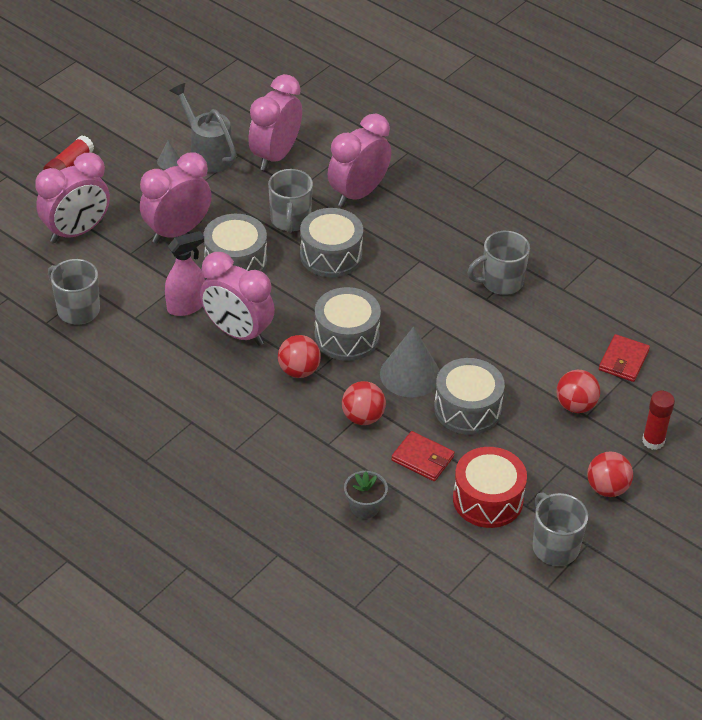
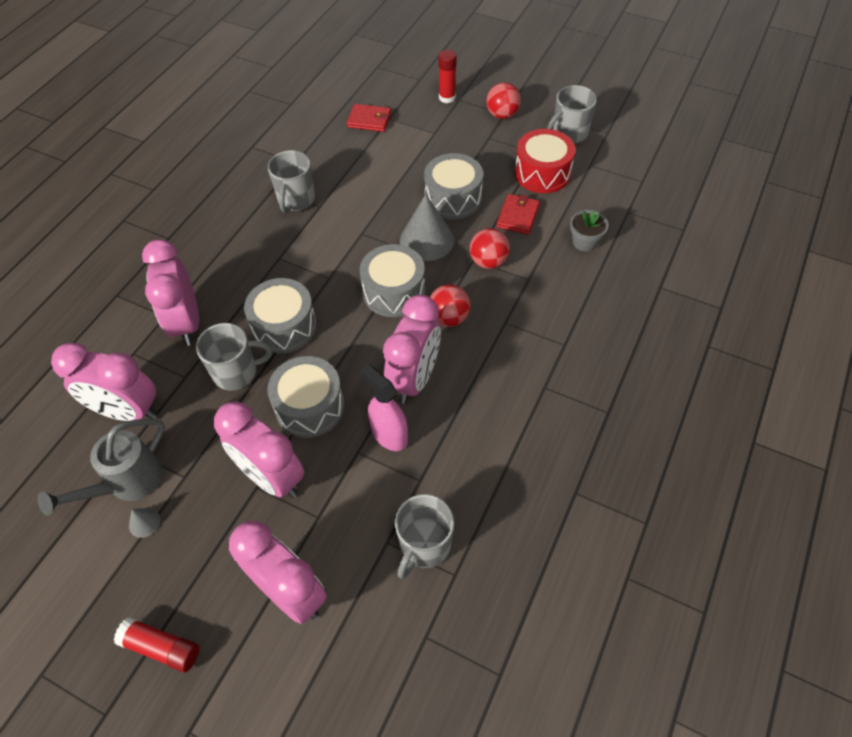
camera: 100 degrees left, 10 degrees up
pink clock [328,113,391,207] -> pink clock turned 45 degrees clockwise [142,239,199,346]
grey mug [467,231,530,295] -> grey mug turned 45 degrees clockwise [268,150,315,213]
red ball [556,370,600,413] -> none

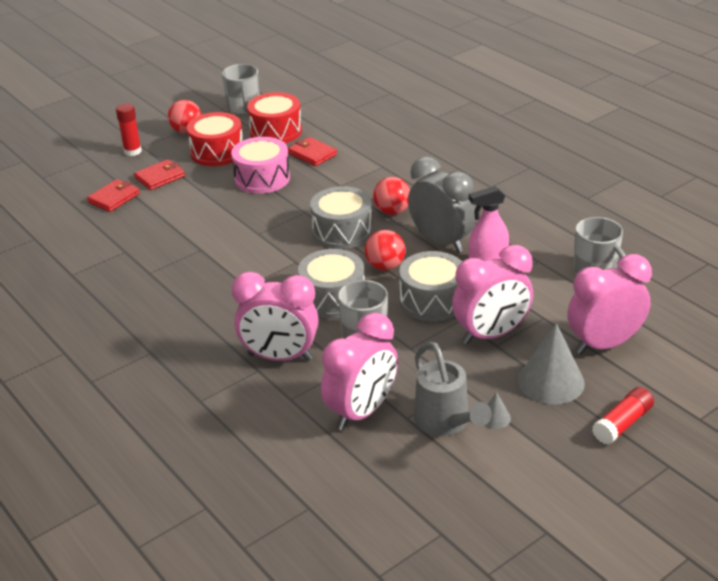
camera: 65 degrees left, 20 degrees down
grey mug [268,150,315,213] -> none
pink clock [383,294,441,404] -> grey clock [408,156,475,253]
grey cone [400,194,454,261] -> grey cone moved to [518,323,585,404]
grey drum [424,153,483,219] -> pink drum [231,137,290,194]
red ball [470,228,510,269] -> red ball moved to [365,230,405,271]
grey flower pot [570,210,609,251] -> none
none -> red wallet [134,159,185,190]
none -> red drum [187,112,242,166]

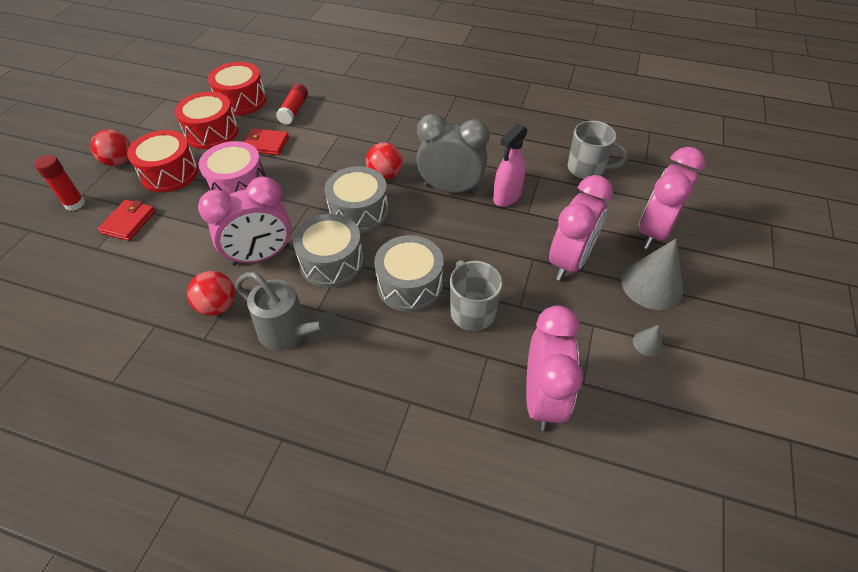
camera: 35 degrees left, 15 degrees up
red wallet [87,179,140,212] -> none
grey mug [222,64,260,115] -> none
pink clock [232,272,319,361] -> pink clock moved to [198,177,291,266]
red ball [365,230,405,271] -> red ball moved to [187,271,235,316]
grey drum [399,251,462,321] -> grey drum moved to [293,214,364,288]
grey watering can [414,342,492,436] -> grey watering can moved to [235,272,340,351]
red glue stick [592,387,654,444] -> red glue stick moved to [276,84,308,125]
none -> red drum [208,62,266,116]

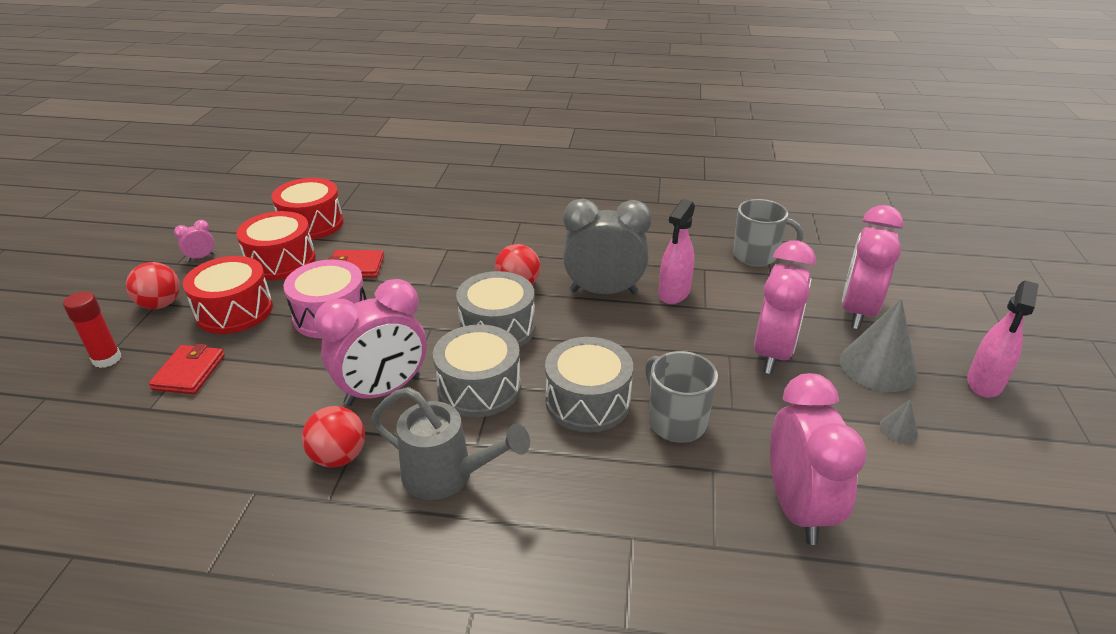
camera: 10 degrees left, 15 degrees down
red glue stick [276,84,308,125] -> none
none -> pink clock [174,220,215,262]
none -> pink spray bottle [967,281,1039,398]

